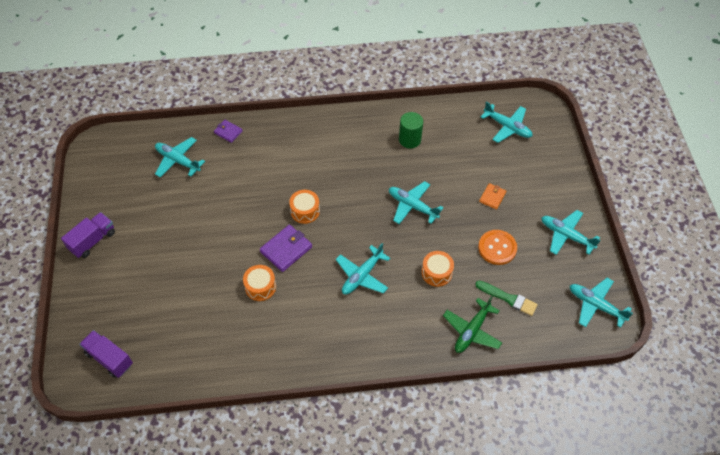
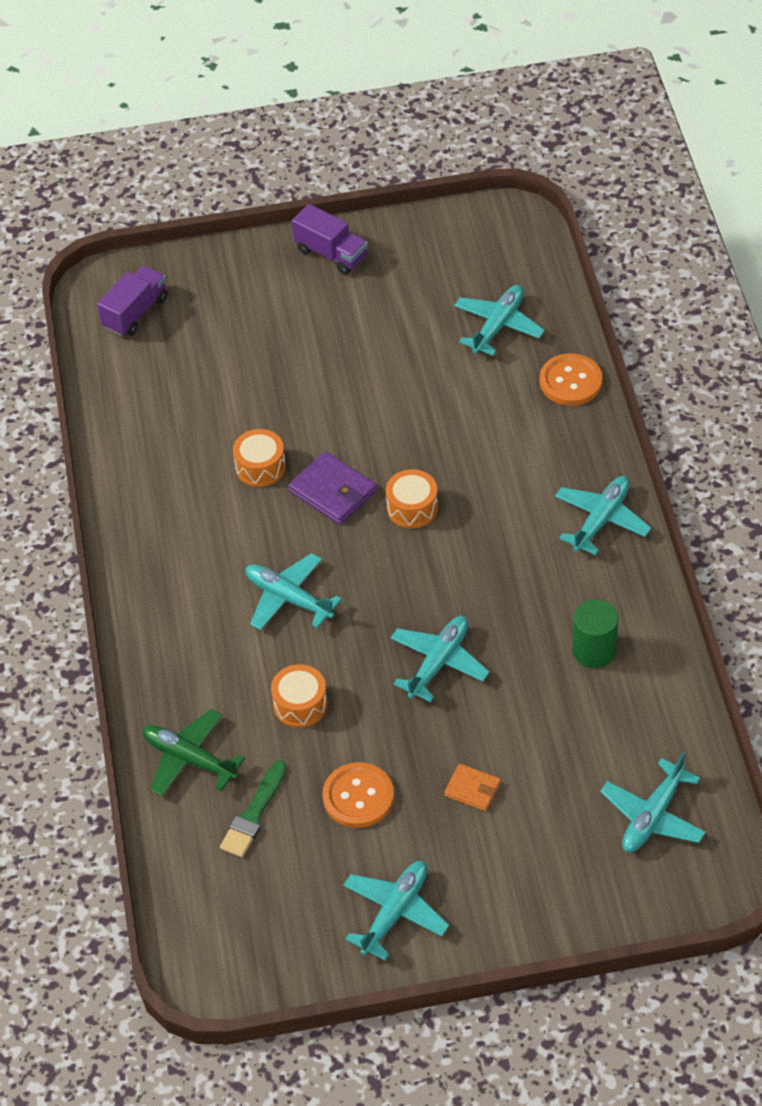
camera: 90 degrees right, 5 degrees down
purple wallet [214,120,243,143] -> orange button [540,353,602,406]
turquoise plane [570,278,633,328] -> turquoise plane moved to [555,476,651,555]

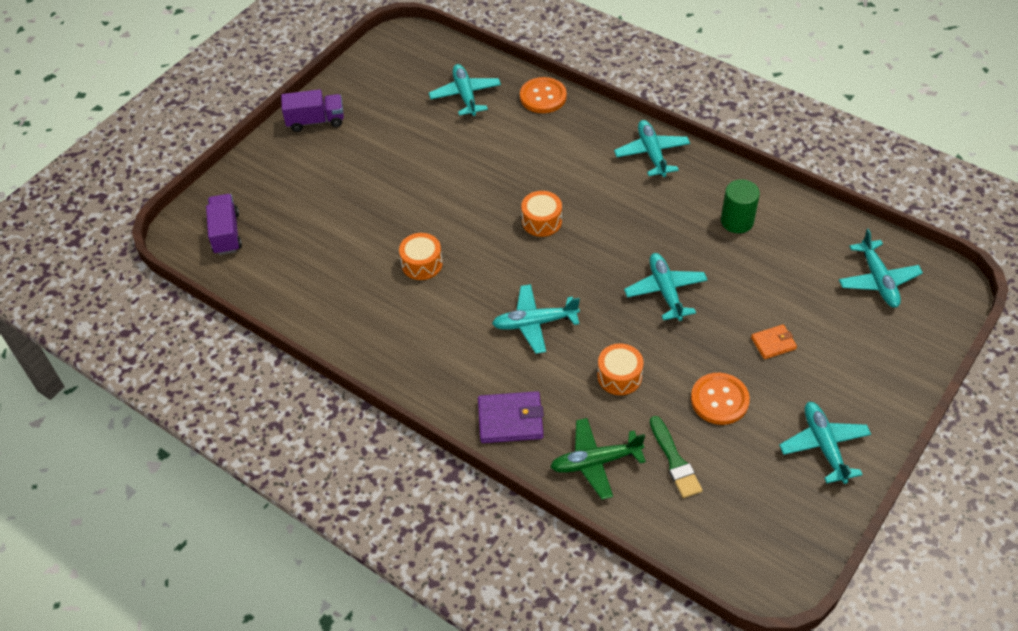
camera: 45 degrees left, 0 degrees up
purple wallet [288,451,377,525] -> purple wallet moved to [478,391,544,443]

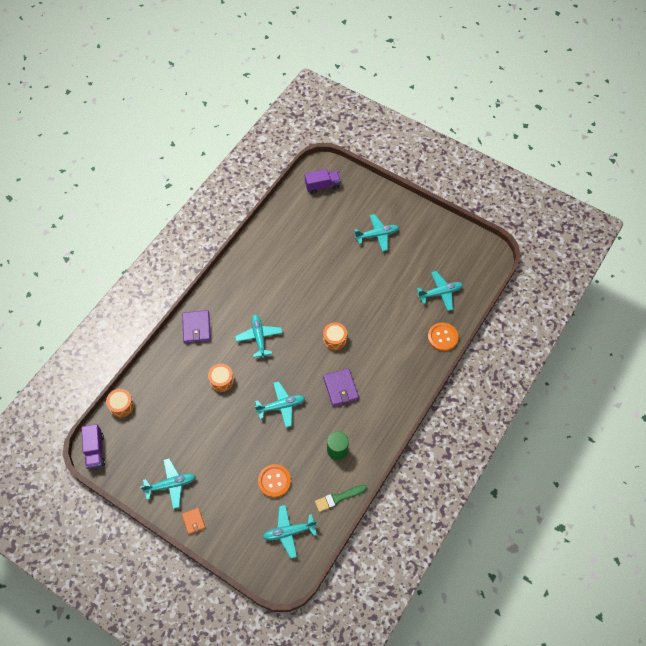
camera: 85 degrees right, 10 degrees up
purple truck [281,89,344,132] -> purple truck moved to [81,424,106,469]
orange drum [399,233,443,280] -> orange drum moved to [106,389,134,417]
green plane [550,418,646,500] -> none
turquoise plane [614,120,690,177] -> turquoise plane moved to [354,214,399,251]
green brush [650,416,703,498] -> green brush moved to [315,485,367,512]
orange button [691,373,750,425] -> orange button moved to [258,464,291,498]
orange wallet [751,324,797,359] -> orange wallet moved to [182,508,205,535]
none -> purple wallet [323,368,359,406]

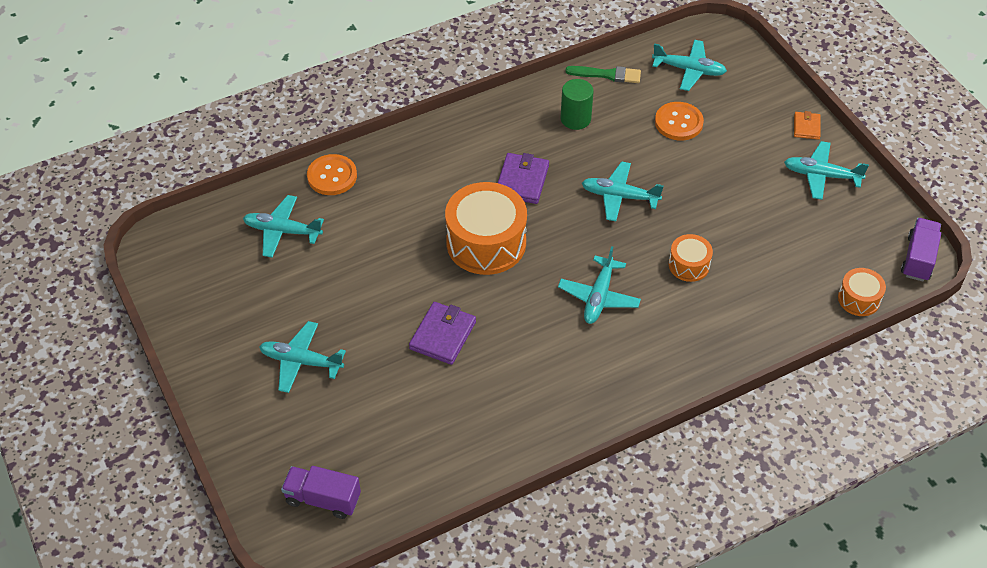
camera: 150 degrees left, 10 degrees down
purple wallet [182,310,211,343] -> purple wallet moved to [409,302,476,365]
orange drum [323,322,347,350] -> orange drum [445,182,527,275], size x1.97

